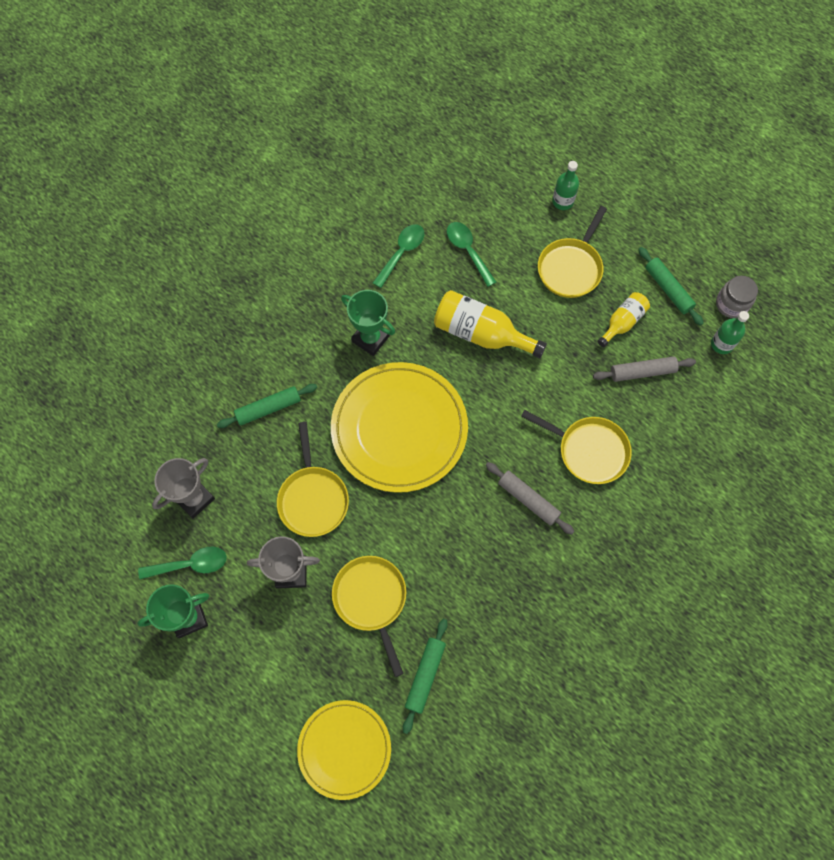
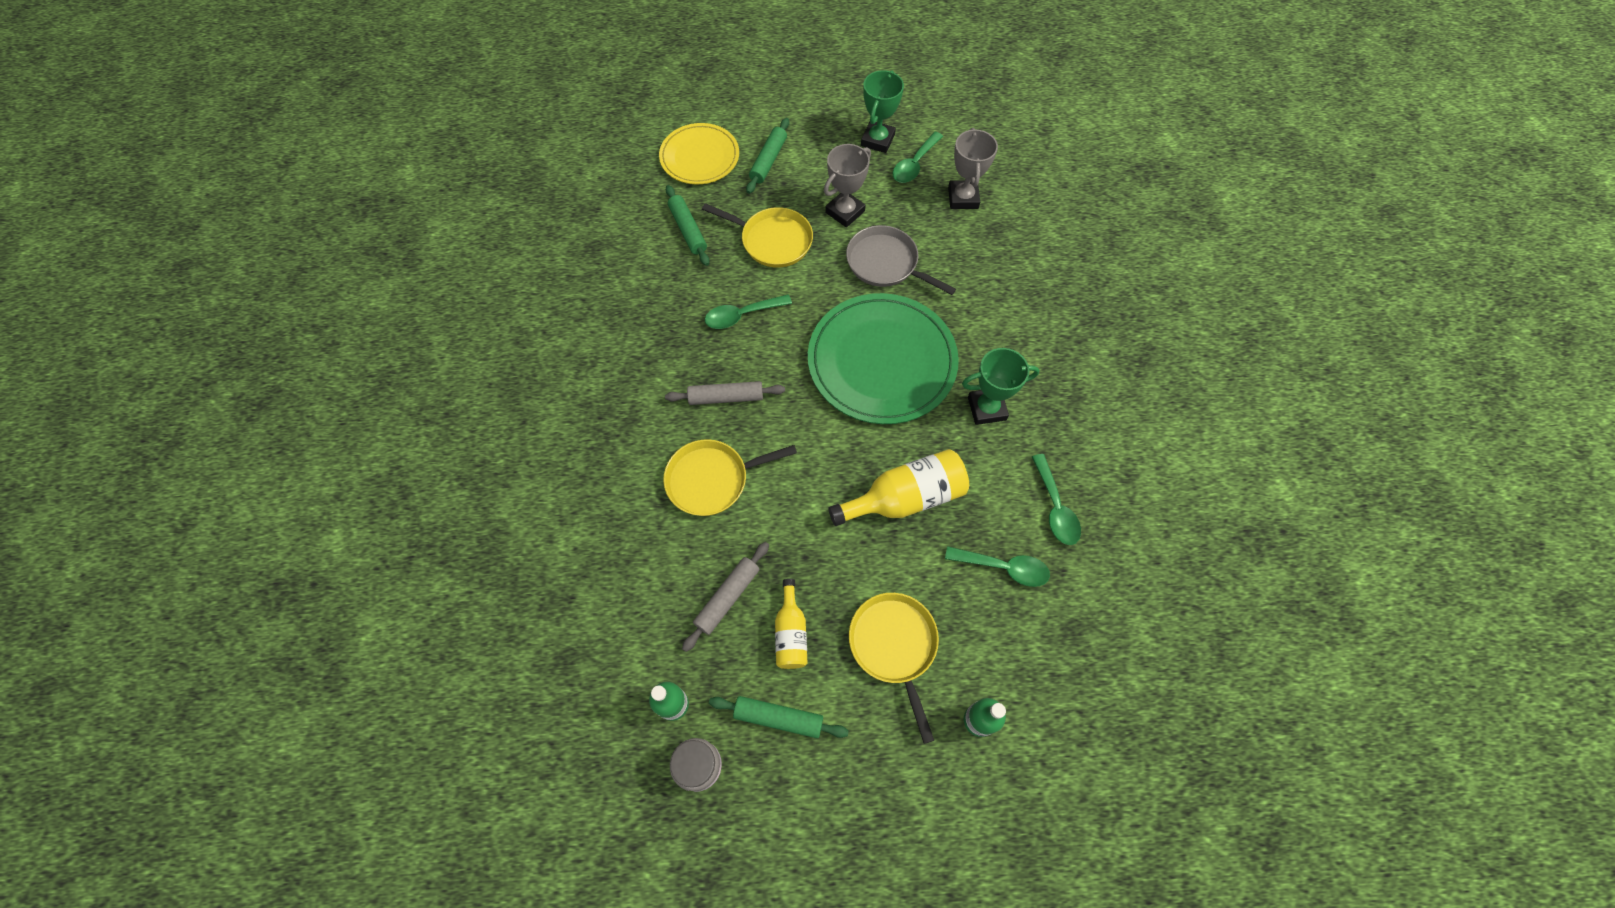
camera: 135 degrees right, 5 degrees down
green rolling pin [217,384,317,428] -> green rolling pin moved to [746,118,789,194]
yellow pan [277,422,349,537] -> grey pan [846,225,956,295]
yellow plate [331,362,468,493] -> green plate [808,293,959,424]
none -> green spoon [705,294,792,329]

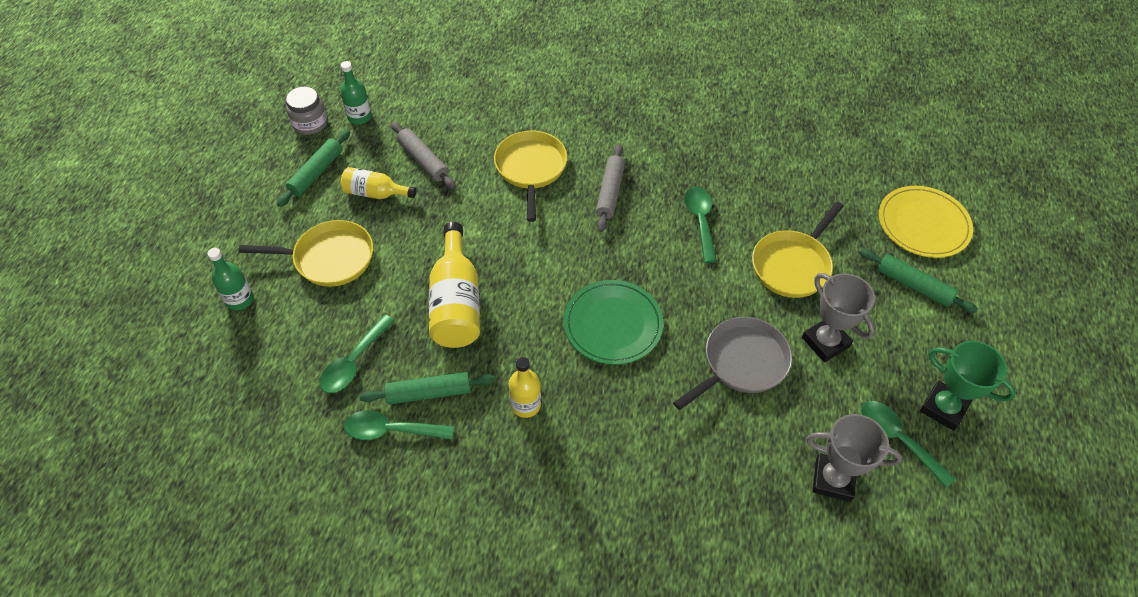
camera: 105 degrees right, 10 degrees down
green rolling pin [666,185,709,266] -> green rolling pin moved to [359,372,495,405]
green plate [808,293,959,424] -> green plate [563,280,663,365], size x0.61
green trophy [962,348,1039,425] -> yellow bottle [508,357,541,418]

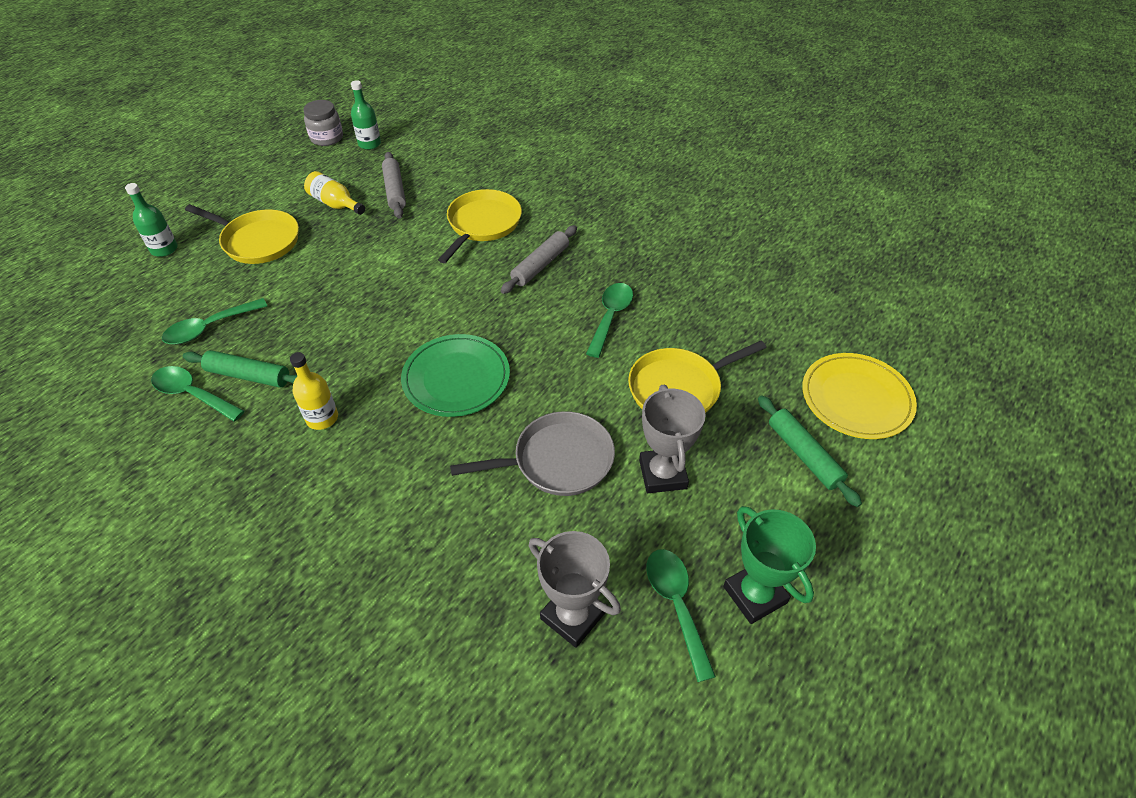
camera: 25 degrees right, 5 degrees down
green rolling pin [277,130,350,207] -> none
yellow bottle [429,222,480,348] -> none

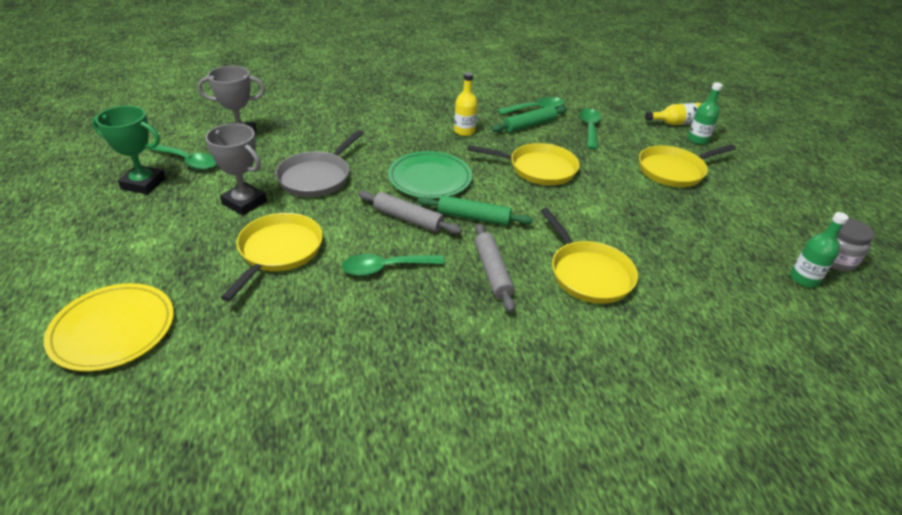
camera: 130 degrees right, 10 degrees down
yellow bottle [304,171,365,215] -> yellow bottle moved to [645,103,702,125]
grey rolling pin [382,152,406,218] -> grey rolling pin moved to [358,191,462,234]
green spoon [586,283,633,358] -> green spoon turned 105 degrees clockwise [342,254,445,276]
green rolling pin [758,395,862,507] -> green rolling pin moved to [418,195,533,226]
none -> yellow pan [468,143,580,185]

